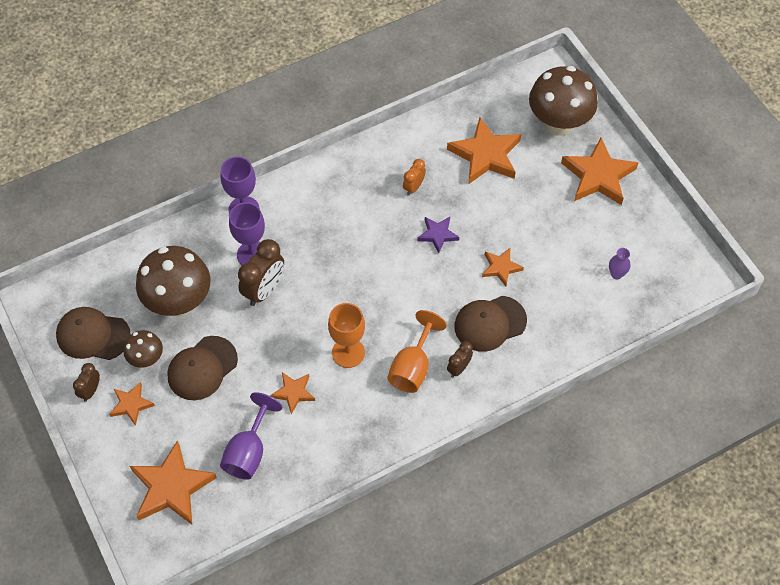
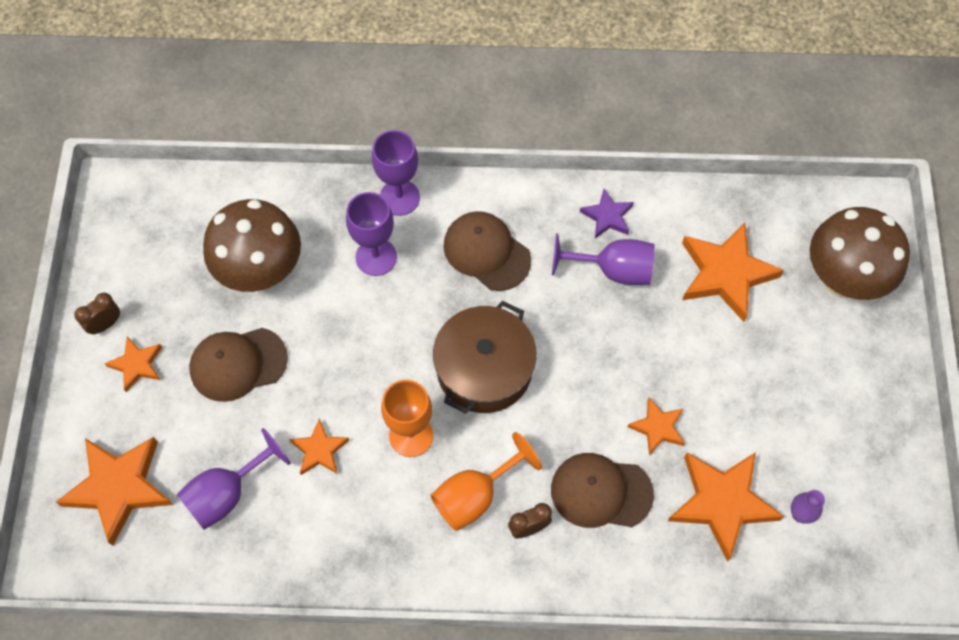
camera: 30 degrees right, 5 degrees up
brown cap [56,307,131,360] -> brown cap moved to [443,211,531,291]
brown mushroom [123,330,163,368] -> none
brown clock [238,239,284,306] -> none
orange clock [403,159,426,195] -> purple goblet [552,233,655,285]
purple star [417,217,459,253] -> purple star moved to [580,189,634,238]
orange star [561,138,639,205] -> orange star moved to [668,452,784,562]
none -> brown pot [433,301,537,413]

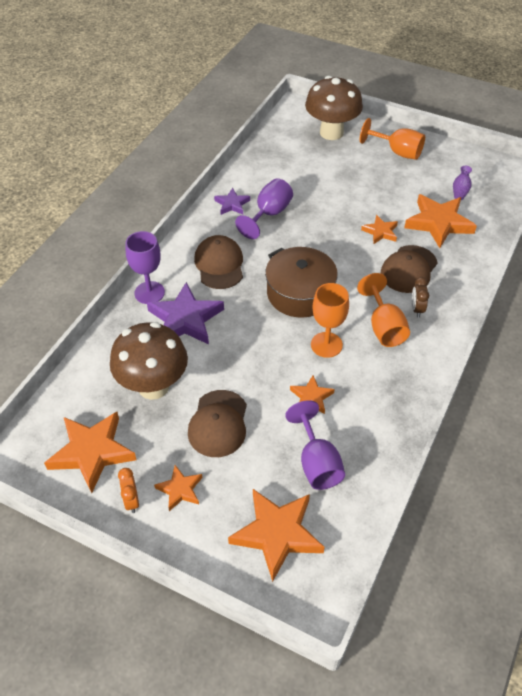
camera: 65 degrees left, 15 degrees down
brown clock [74,293,120,334] -> orange clock [118,468,139,513]
purple goblet [346,192,397,276] -> purple star [147,282,224,344]
brown cap [443,211,531,291] -> brown cap turned 105 degrees clockwise [194,235,243,289]
orange star [682,222,784,322] -> orange star moved to [44,412,137,493]
none -> orange goblet [360,118,425,160]

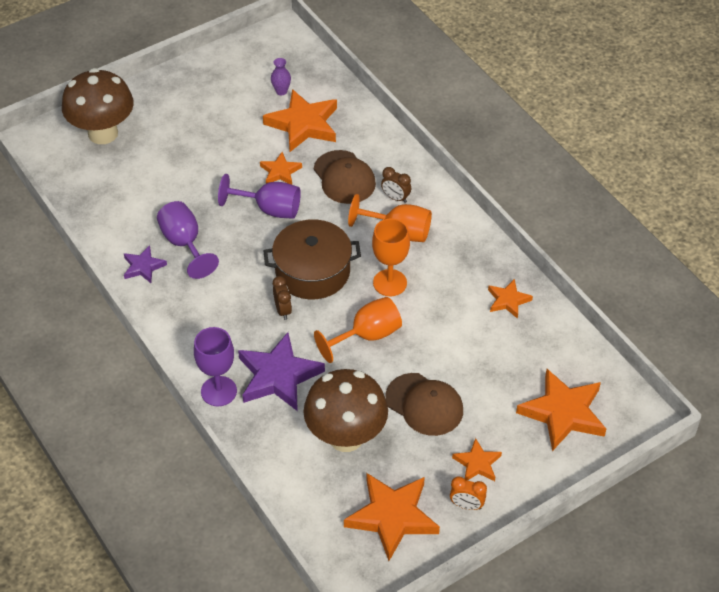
camera: 60 degrees left, 0 degrees up
brown cap [194,235,243,289] -> none
purple goblet [285,400,345,490] -> purple goblet moved to [218,174,301,219]
orange star [290,376,335,414] -> orange star moved to [488,279,533,319]
orange goblet [360,118,425,160] -> orange goblet moved to [314,297,402,363]
none -> brown clock [273,276,292,320]

